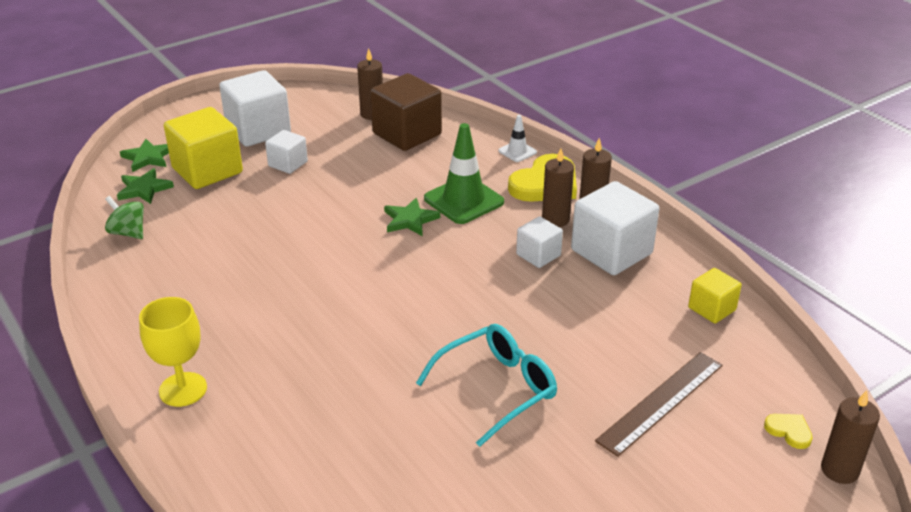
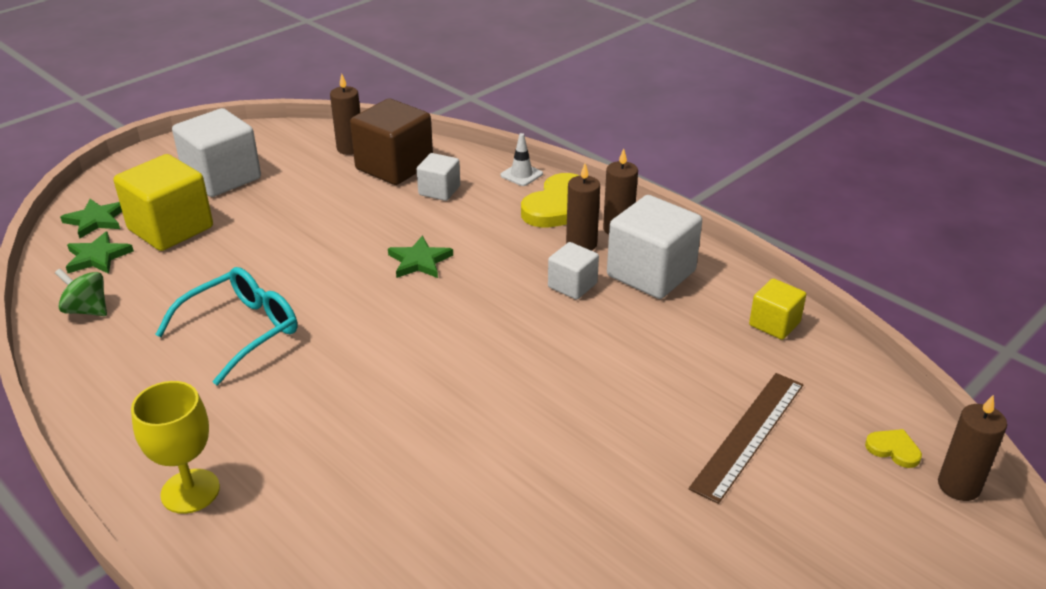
camera: 10 degrees left, 0 degrees up
white cube [265,130,308,174] -> white cube moved to [417,153,460,201]
turquoise glasses [416,324,557,447] -> turquoise glasses moved to [155,267,297,386]
green traffic cone [424,123,504,224] -> none

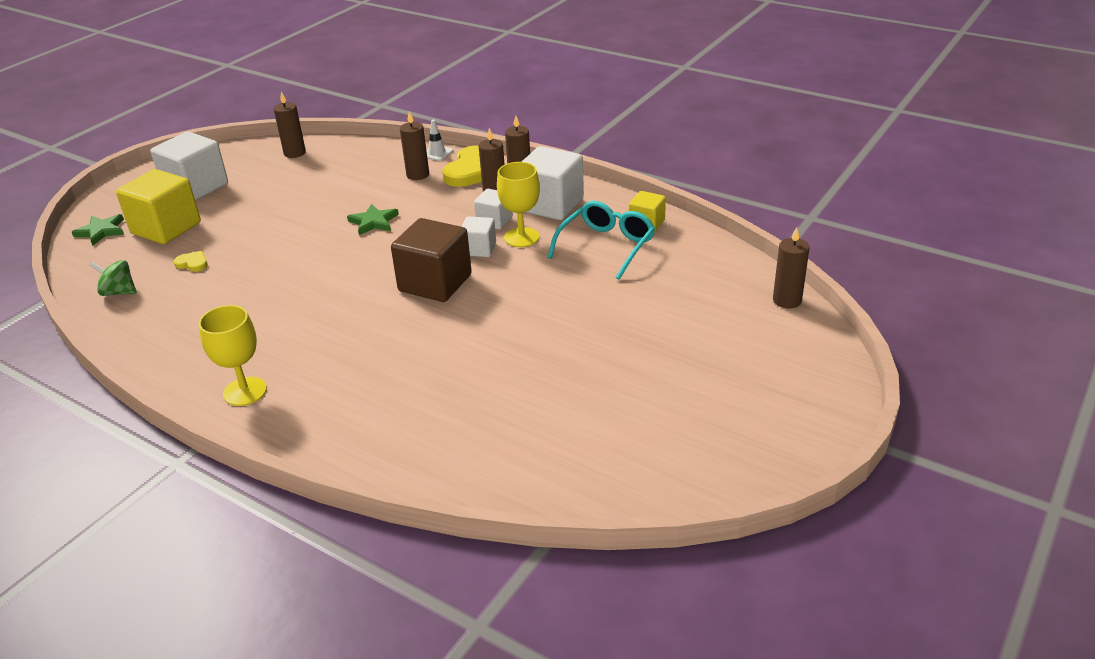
camera: 10 degrees left, 0 degrees up
green star [66,232,134,274] -> none
turquoise glasses [155,267,297,386] -> turquoise glasses moved to [548,201,655,280]
brown cube [350,99,433,185] -> brown cube moved to [391,218,472,302]
white cube [417,153,460,201] -> white cube moved to [462,216,496,257]
brown ruler [689,373,803,504] -> none
yellow heart [865,429,922,468] -> yellow heart moved to [174,251,208,272]
none -> brown candle [400,111,429,180]
none -> yellow goblet [497,162,540,247]

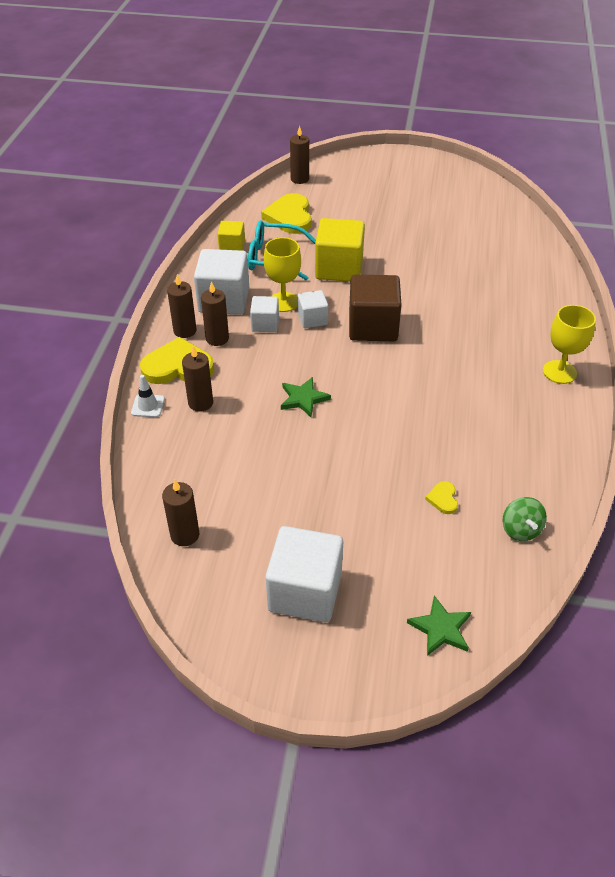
camera: 115 degrees left, 10 degrees up
yellow cube [116,169,201,244] -> yellow cube moved to [315,218,365,282]
none -> yellow heart [261,193,311,234]

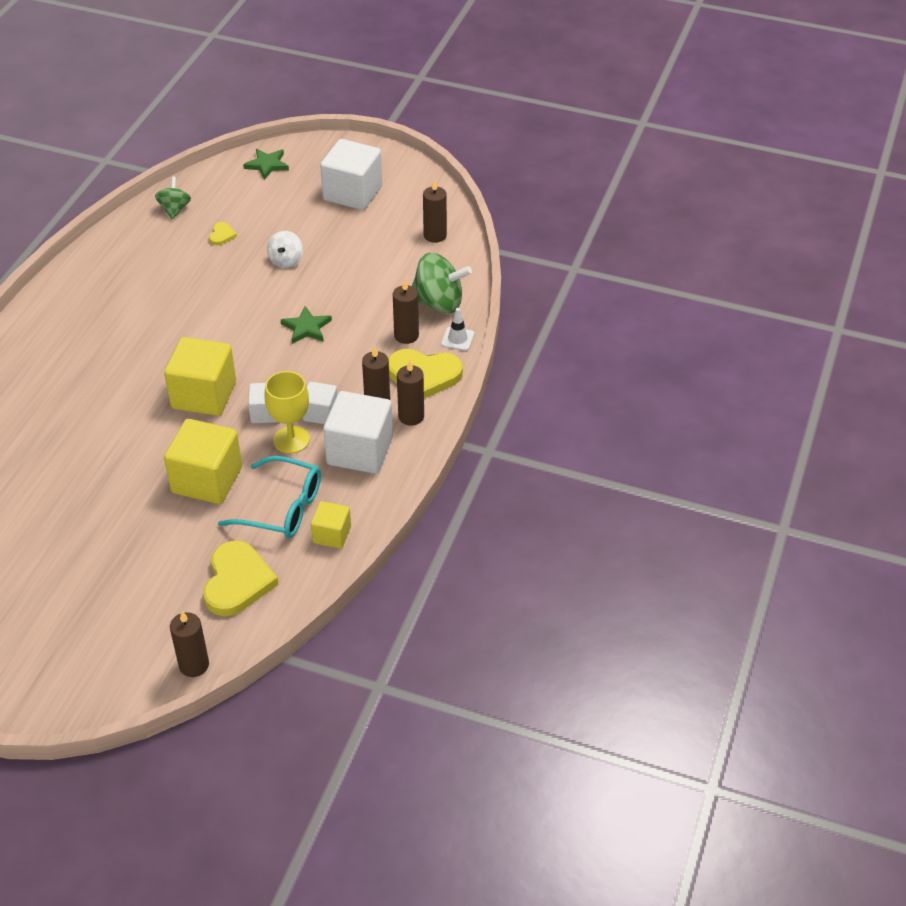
camera: 170 degrees left, 0 degrees up
brown cube [349,274,401,341] -> yellow cube [164,337,236,416]
yellow goblet [543,305,596,384] -> none
none -> white spinning top [267,231,303,268]
none -> green spinning top [412,253,472,314]

